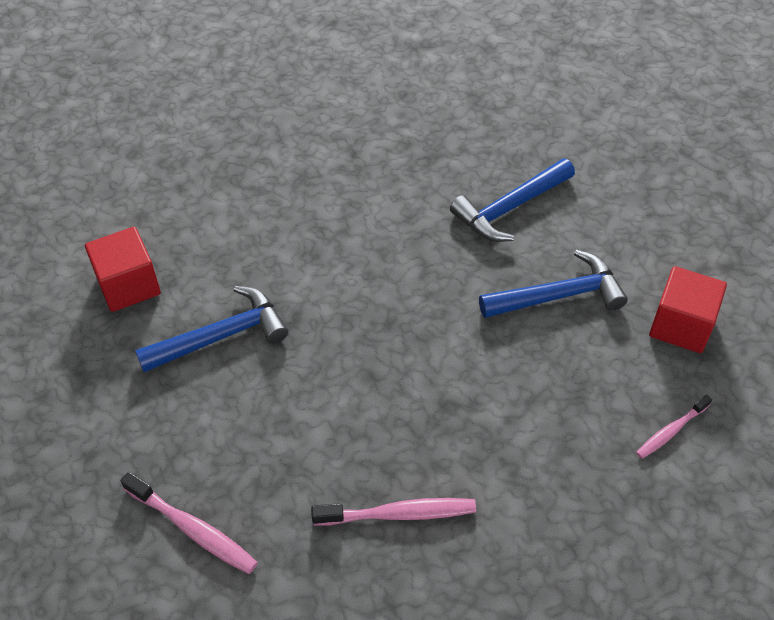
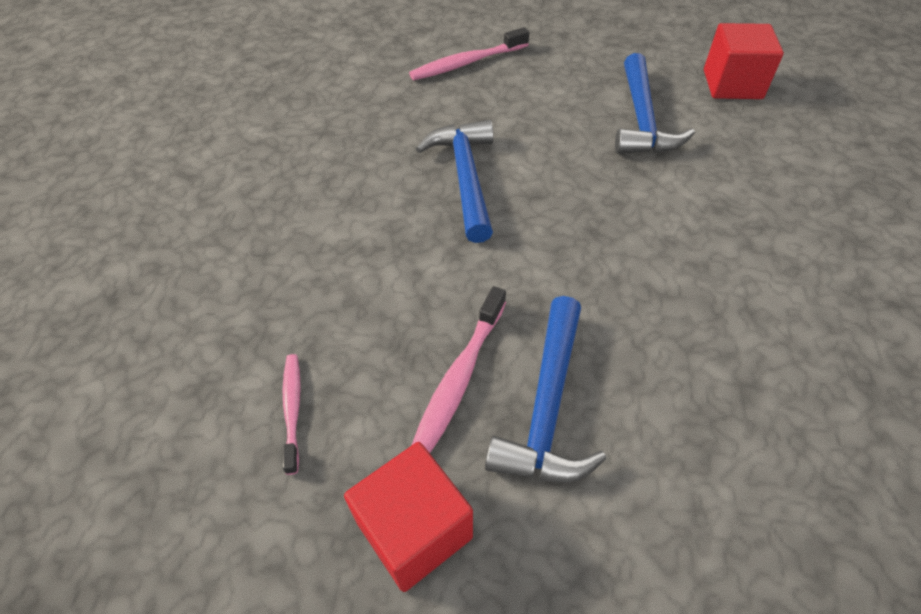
camera: 120 degrees right, 0 degrees up
pink toothbrush [311,498,476,526] -> pink toothbrush moved to [411,286,506,453]
blue hammer [450,158,575,242] -> blue hammer moved to [416,119,494,243]

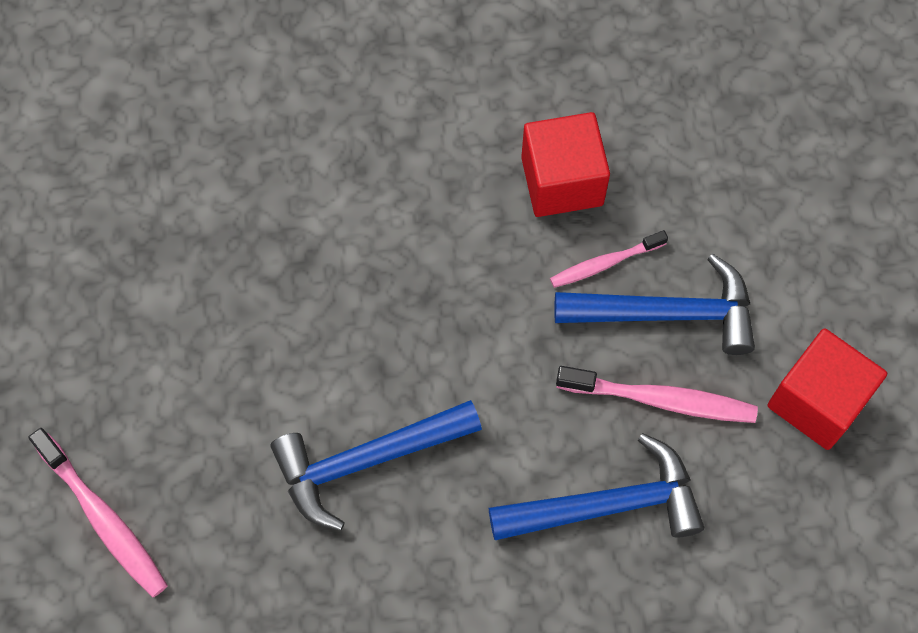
camera: 105 degrees left, 15 degrees up
pink toothbrush [283,354,301,475] -> pink toothbrush moved to [550,230,668,288]
blue hammer [615,53,695,154] -> blue hammer moved to [489,433,704,540]
red cube [704,23,784,99] -> red cube moved to [521,112,610,217]

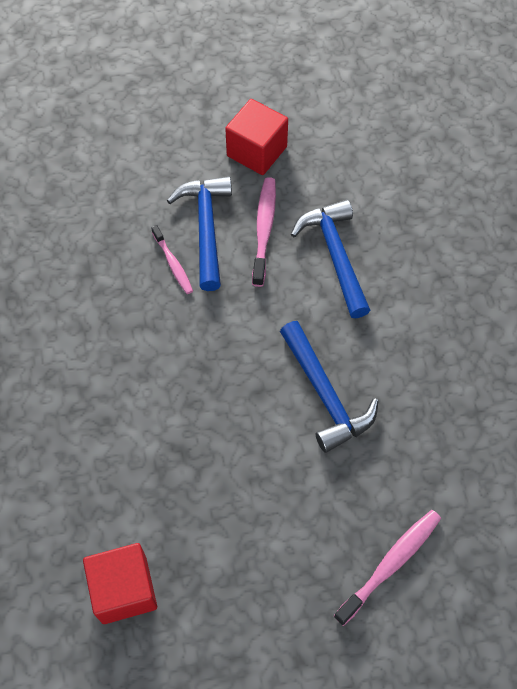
camera: 95 degrees left, 5 degrees down
red cube [521,112,610,217] -> red cube moved to [83,543,157,624]

